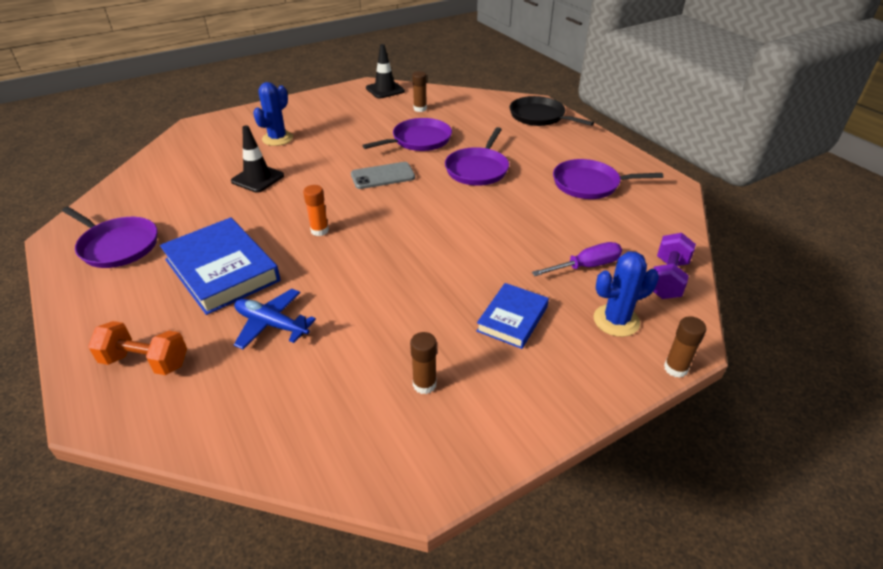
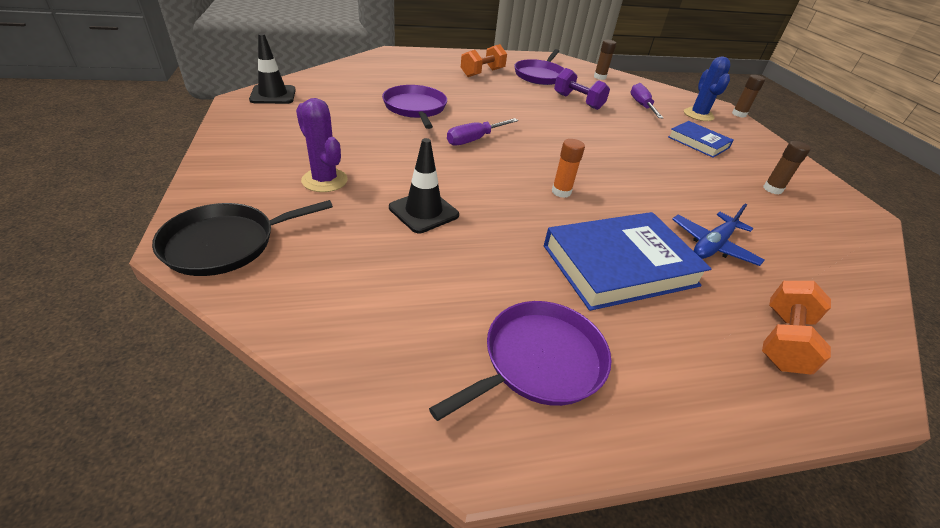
camera: 75 degrees left, 0 degrees up
blue cactus [253,82,293,146] -> purple cactus [296,98,348,192]
grey phone [351,162,415,189] -> purple screwdriver [447,118,518,146]
brown glue stick [412,71,427,112] -> brown glue stick moved to [594,40,616,80]
purple pan [445,127,509,186] -> none
black pan [510,96,594,126] -> black pan moved to [152,200,333,276]
purple dumbbell [653,233,696,299] -> purple dumbbell moved to [554,68,610,110]
none -> orange dumbbell [461,44,507,77]

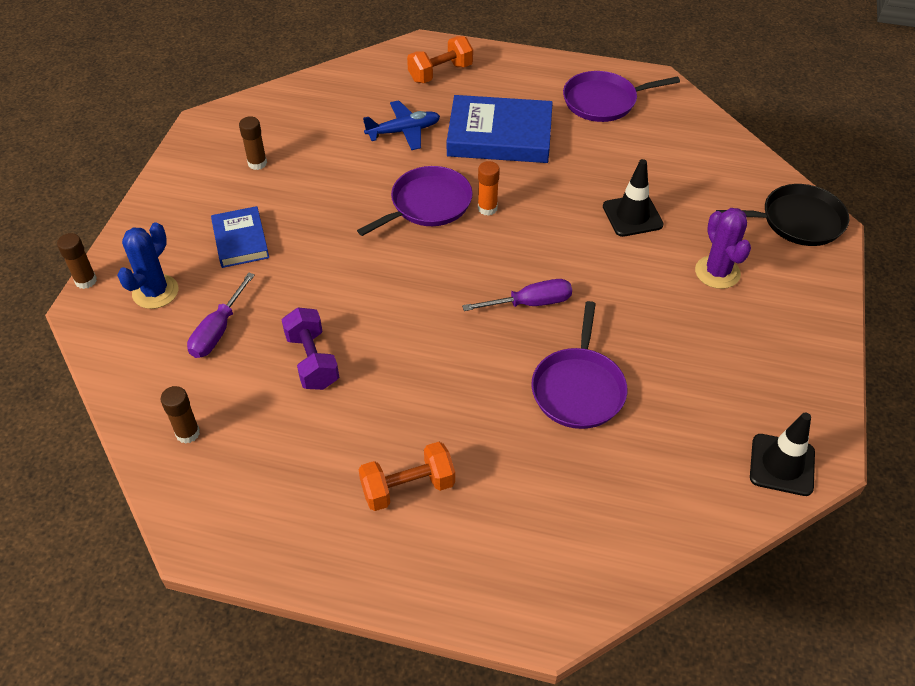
camera: 150 degrees left, 10 degrees up
purple pan [514,49,565,85] -> purple pan moved to [357,166,473,236]

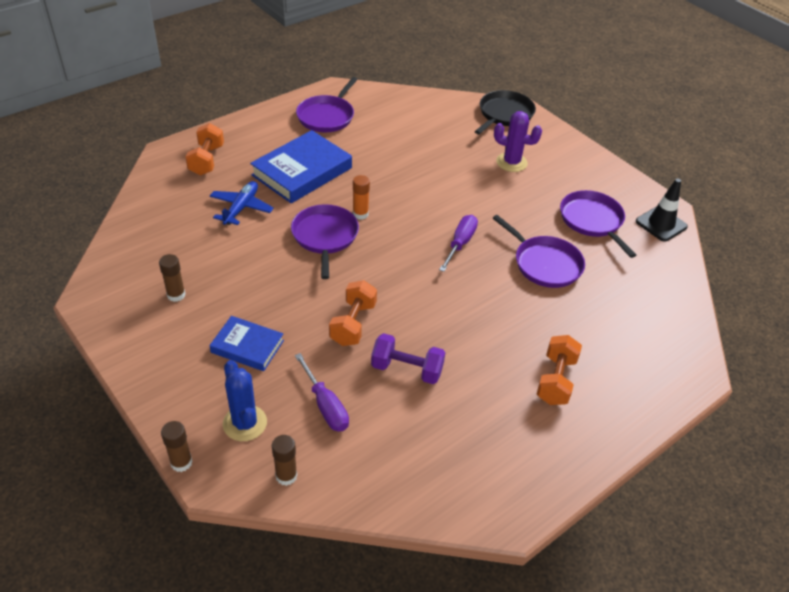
camera: 55 degrees left, 5 degrees down
brown glue stick [160,386,200,444] -> brown glue stick moved to [272,435,297,486]
black traffic cone [603,159,664,237] -> none
none -> orange dumbbell [329,280,377,346]
none -> purple pan [560,190,636,258]

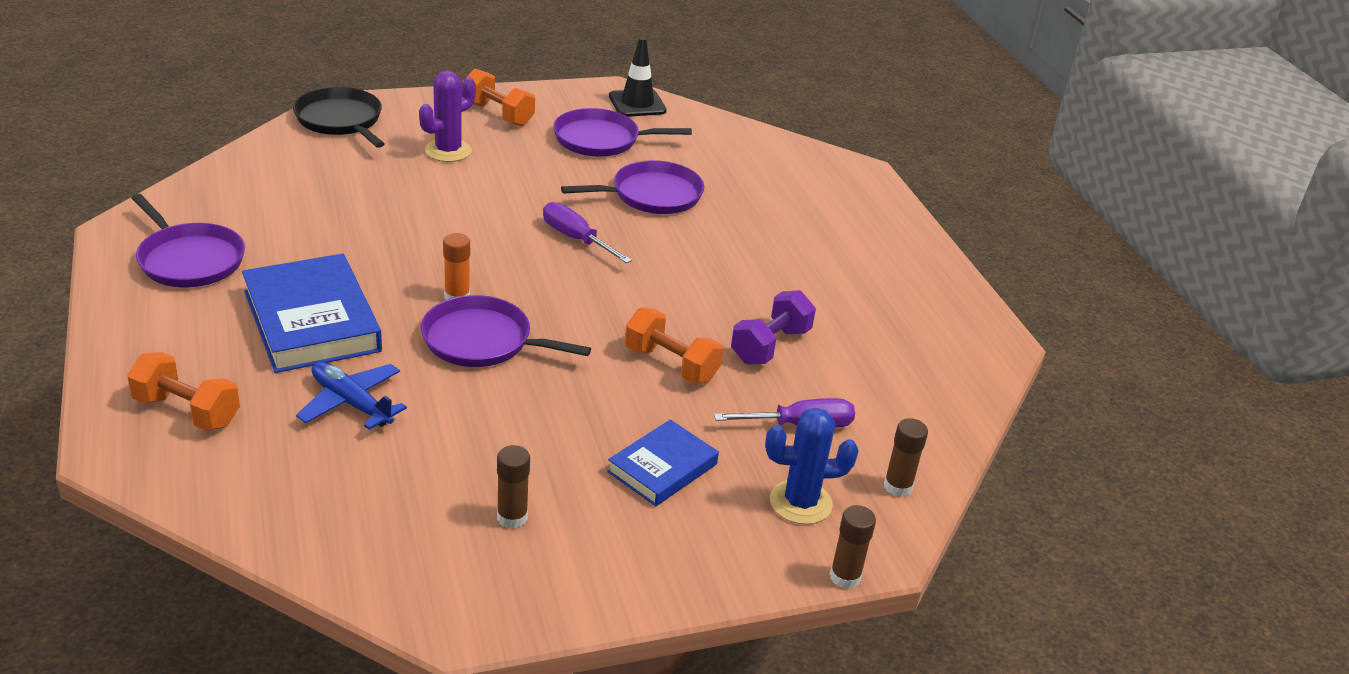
camera: 70 degrees left, 10 degrees down
orange dumbbell [536,335,582,405] -> orange dumbbell moved to [465,69,535,126]

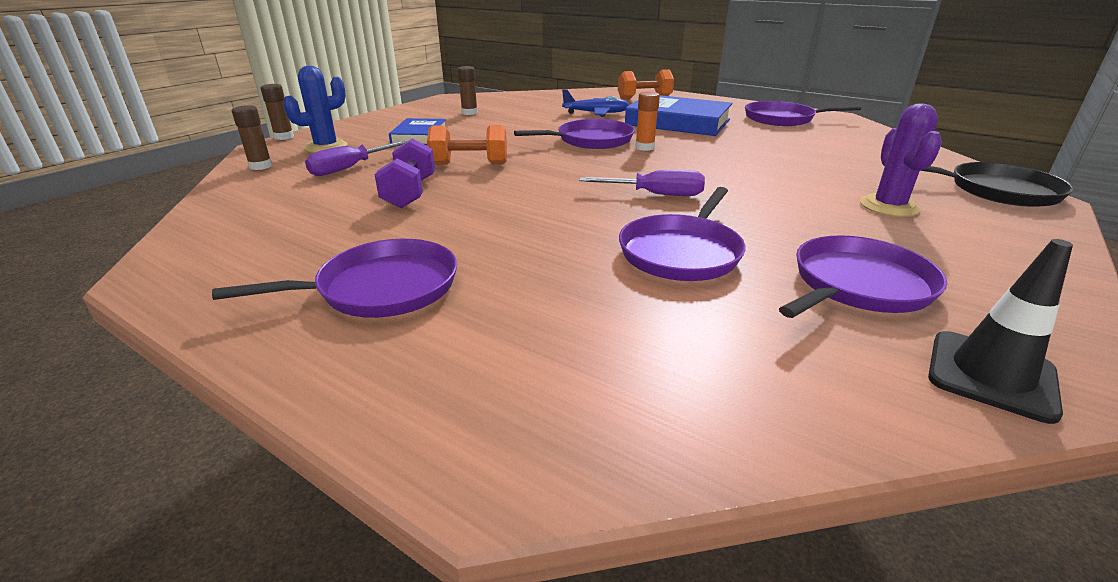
camera: 145 degrees right, 5 degrees down
orange dumbbell [465,69,535,126] -> none
none -> purple pan [212,239,457,318]

